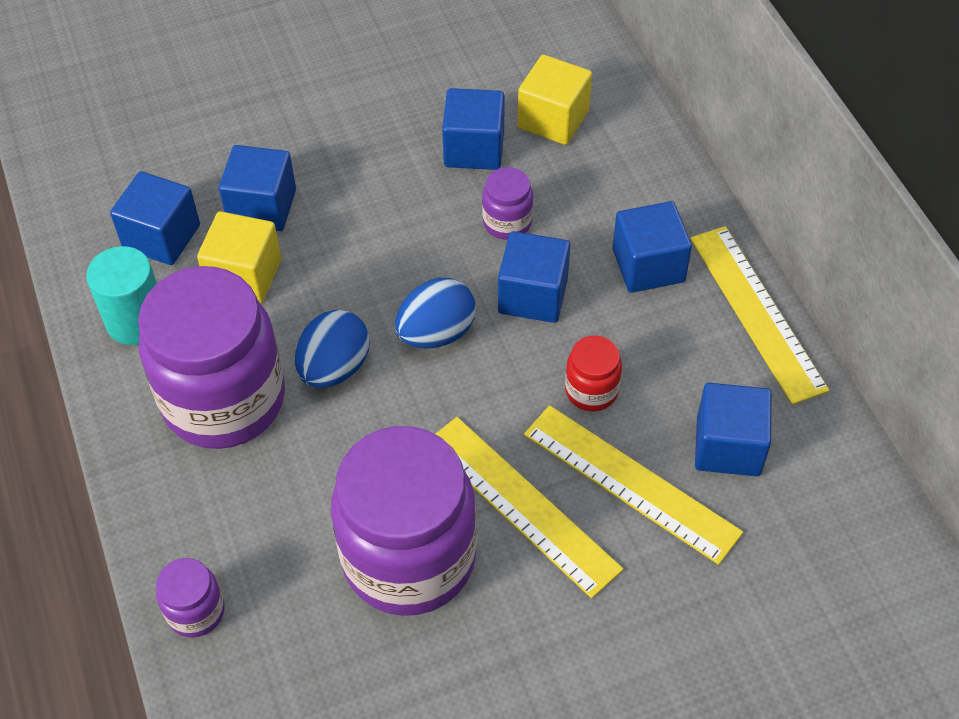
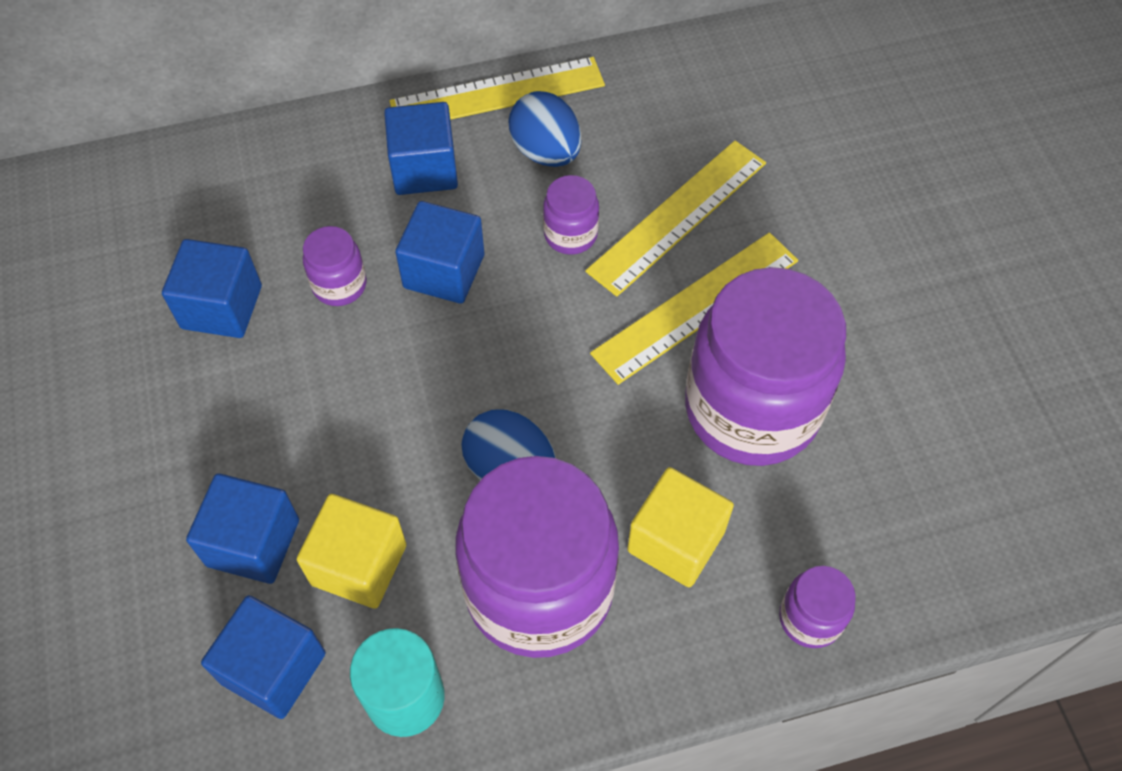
camera: 85 degrees left, 5 degrees up
blue egg [395,278,476,349] -> blue egg moved to [508,91,582,167]
yellow cube [518,55,592,145] -> yellow cube moved to [627,467,734,587]
red jar [565,336,622,412] -> purple jar [543,175,599,255]
blue cube [695,383,772,477] -> none

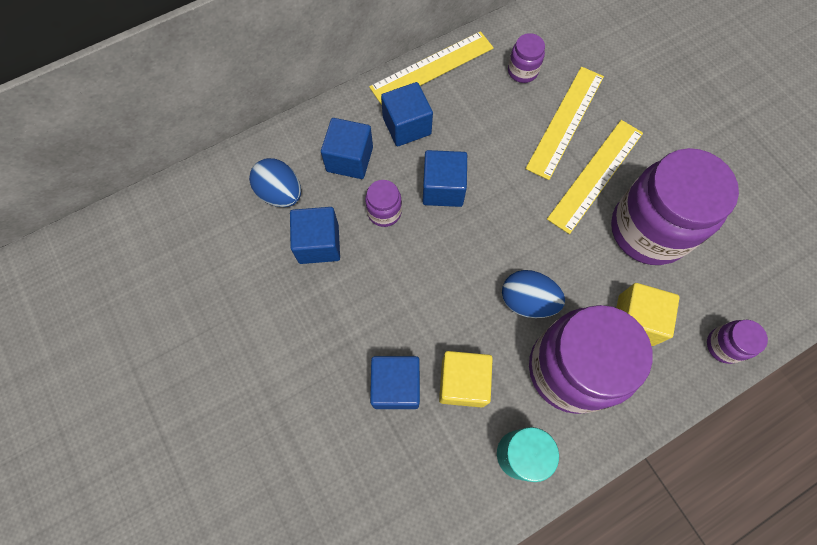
camera: 15 degrees left, 10 degrees up
blue cube [201,595,326,719] -> blue cube moved to [321,118,373,179]
blue egg [508,91,582,167] -> blue egg moved to [249,158,301,207]
purple jar [543,175,599,255] -> purple jar moved to [508,33,545,83]

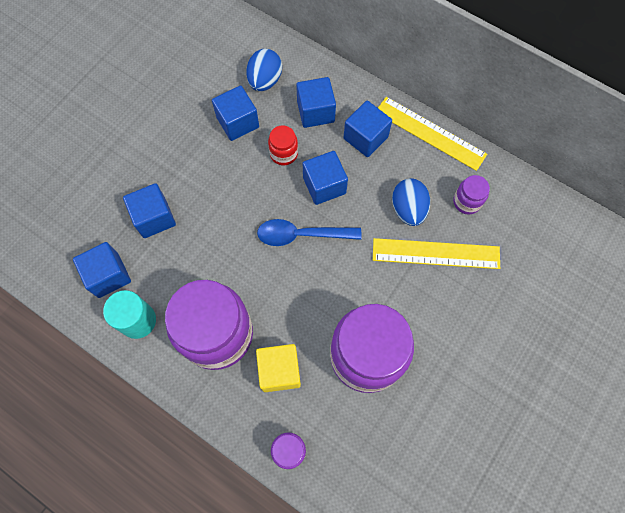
camera: 65 degrees right, 0 degrees up
purple jar [365,180,402,227] -> red jar [268,125,298,166]
yellow cube [439,351,493,408] -> none
blue egg [502,270,565,318] -> blue egg moved to [392,179,430,226]
yellow ruler [547,120,643,234] -> none
none -> blue cube [73,242,131,298]
none -> blue spoon [257,219,361,246]

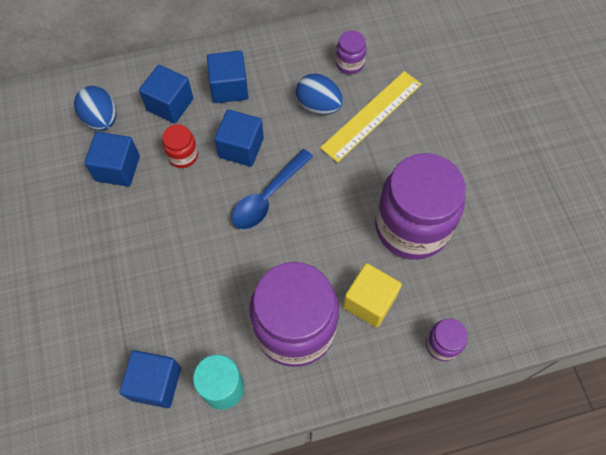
camera: 50 degrees left, 5 degrees down
blue cube [123,183,176,238] -> none
yellow ruler [378,97,487,171] -> none

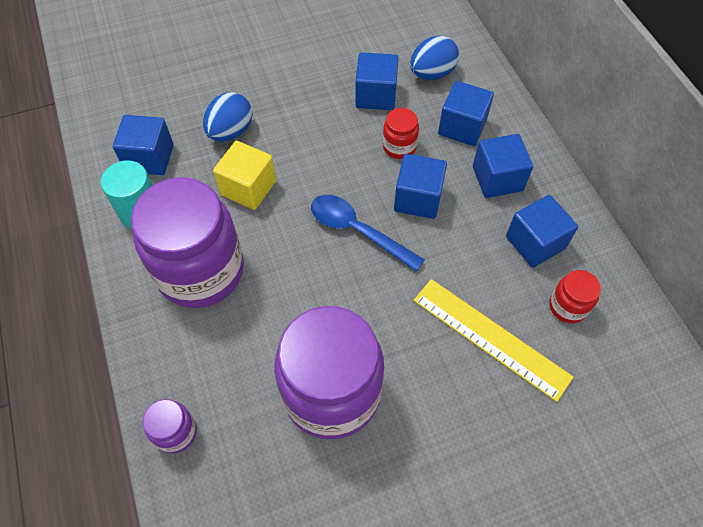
camera: 85 degrees right, 5 degrees down
blue egg [296,73,343,115] -> blue egg moved to [203,92,252,142]
purple jar [336,31,367,74] -> red jar [549,270,601,323]
yellow cube [343,263,402,328] -> yellow cube moved to [213,141,276,210]
none -> blue cube [506,195,578,268]

